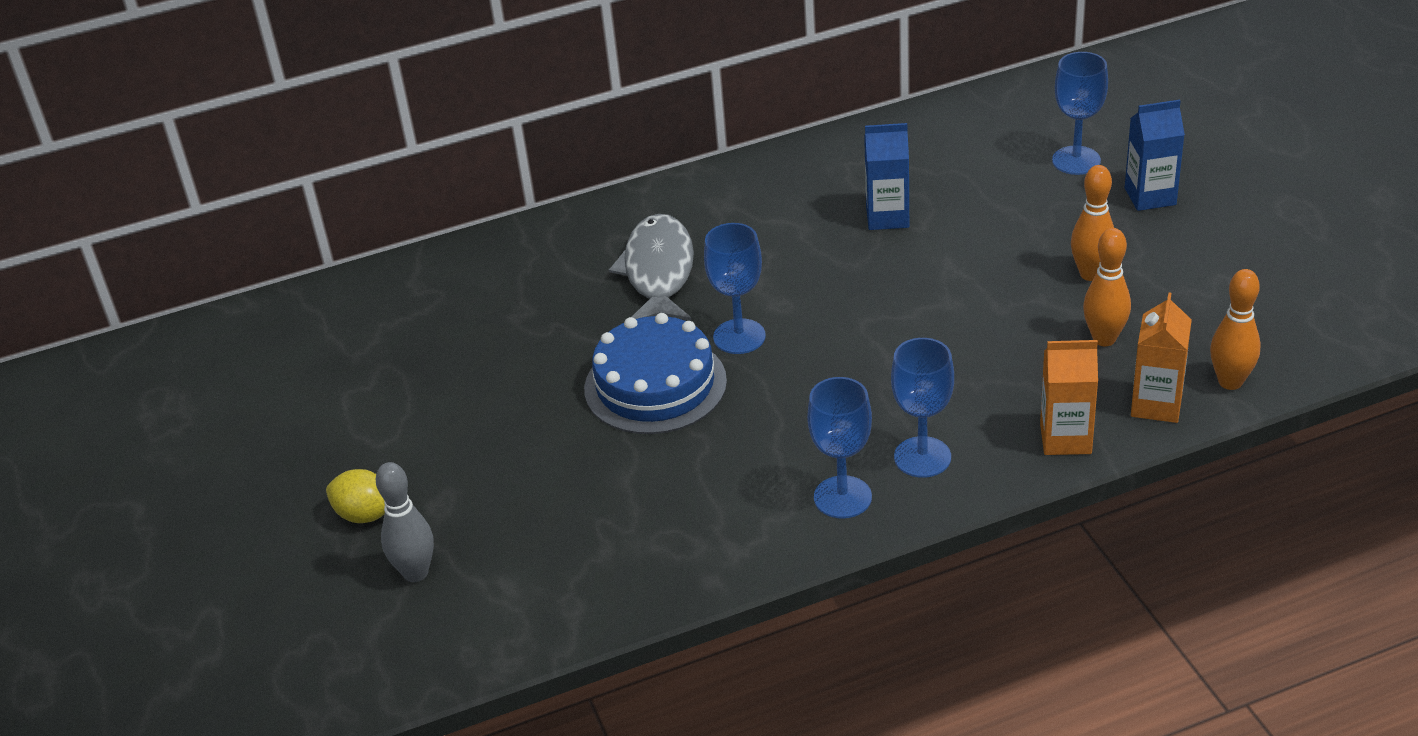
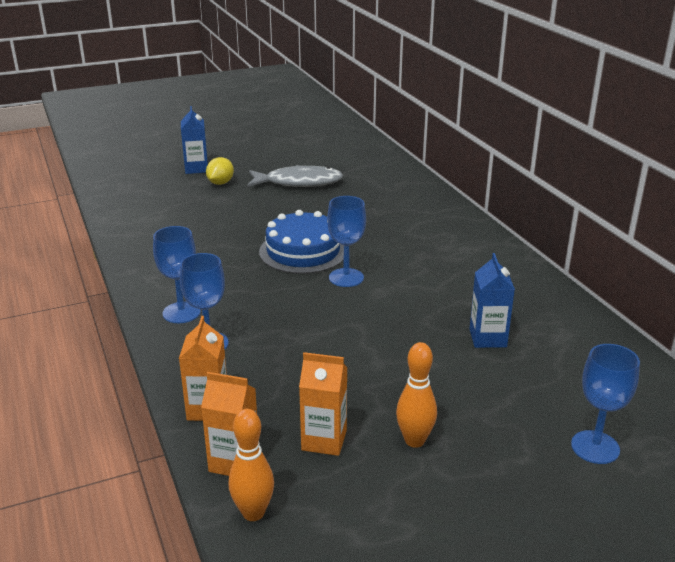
camera: 85 degrees right, 10 degrees down
grey bowling pin [376,462,434,582] -> none
grey fish [609,214,694,321] -> grey fish moved to [247,165,344,187]
orange bowling pin [1083,228,1131,346] -> orange carton [299,352,347,456]
blue carton [1125,100,1185,211] -> blue carton moved to [181,106,208,174]

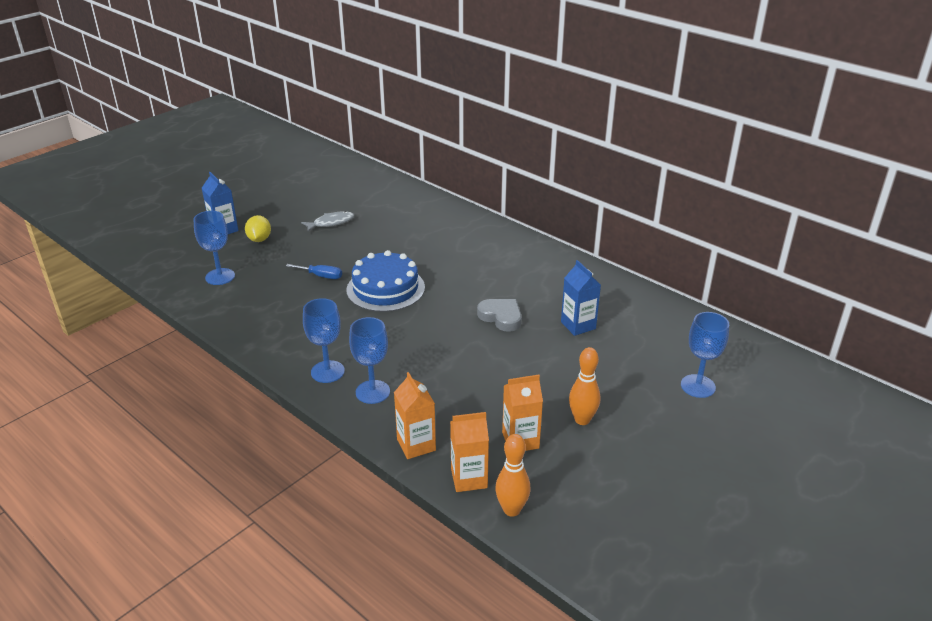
camera: 25 degrees left, 5 degrees up
grey fish [247,165,344,187] -> grey fish [301,211,354,232], size x0.60
blue goblet [327,196,366,287] -> blue goblet moved to [193,211,235,285]
none -> blue screwdriver [286,264,342,279]
none -> grey heart [477,299,522,332]

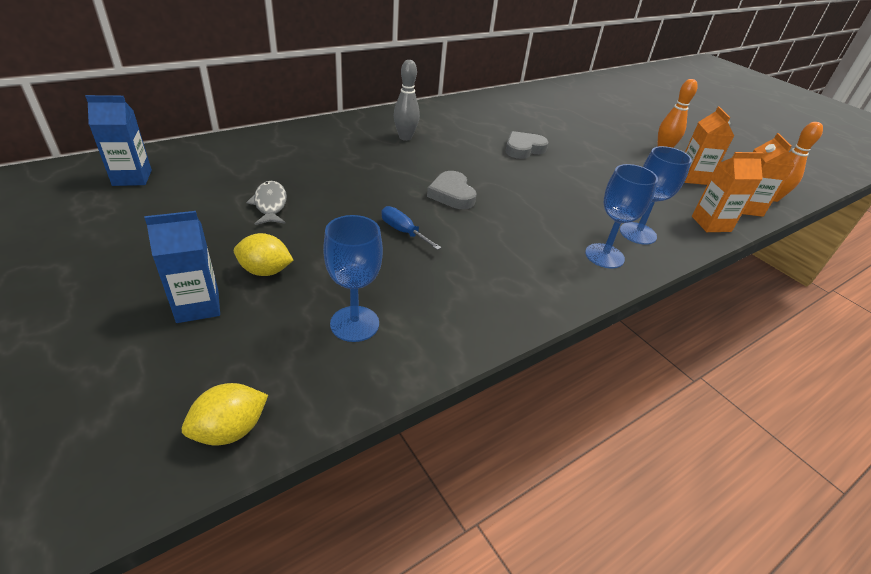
camera: 80 degrees left, 5 degrees up
blue screwdriver [286,264,342,279] -> blue screwdriver turned 75 degrees counterclockwise [381,206,442,250]
blue cake [346,250,425,312] -> grey heart [427,171,477,209]
blue carton [561,260,601,336] -> blue carton moved to [85,95,152,186]
blue goblet [681,312,729,398] -> none
none -> yellow lemon [182,383,268,445]
none -> grey bowling pin [394,60,420,141]

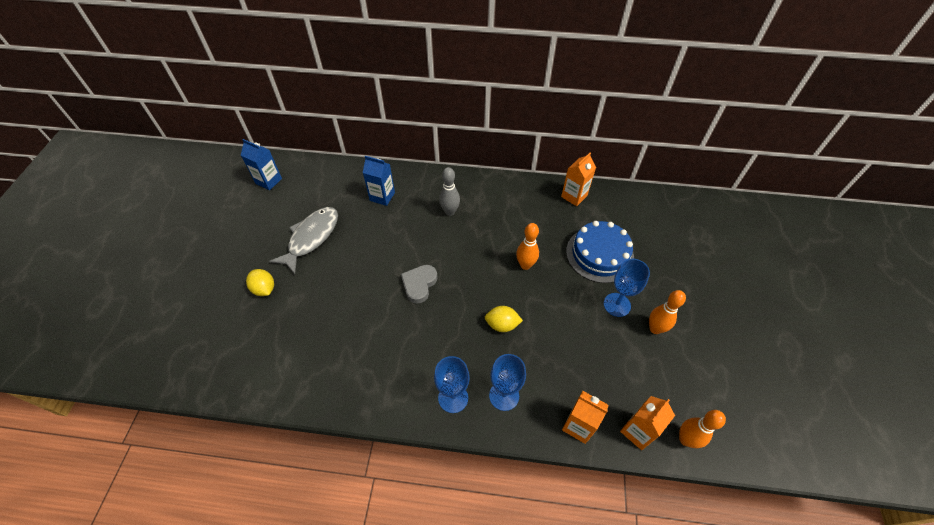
camera: 45 degrees right, 15 degrees up
blue carton [144,211,220,323] -> blue carton moved to [363,156,395,206]
yellow lemon [182,383,268,445] -> yellow lemon moved to [485,306,523,332]
grey fish [246,181,287,225] -> grey fish [269,207,338,274], size x1.68
blue goblet [323,215,383,342] -> blue goblet moved to [604,259,650,317]
blue screwdriver [381,206,442,250] -> none
grey heart [506,131,549,159] -> orange bowling pin [516,223,539,270]
orange carton [685,107,734,185] -> orange carton moved to [561,153,596,206]
none -> blue cake [566,221,634,283]

